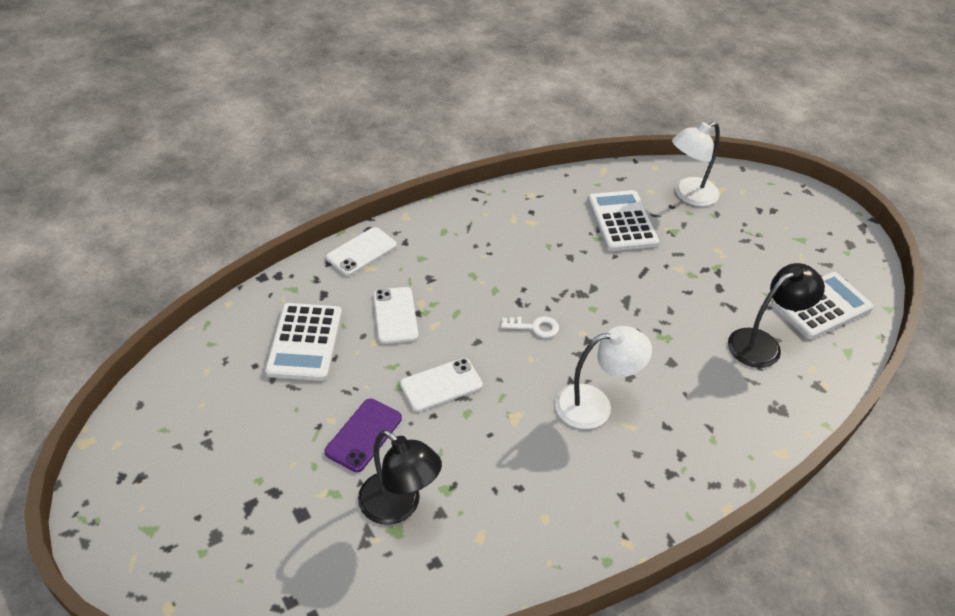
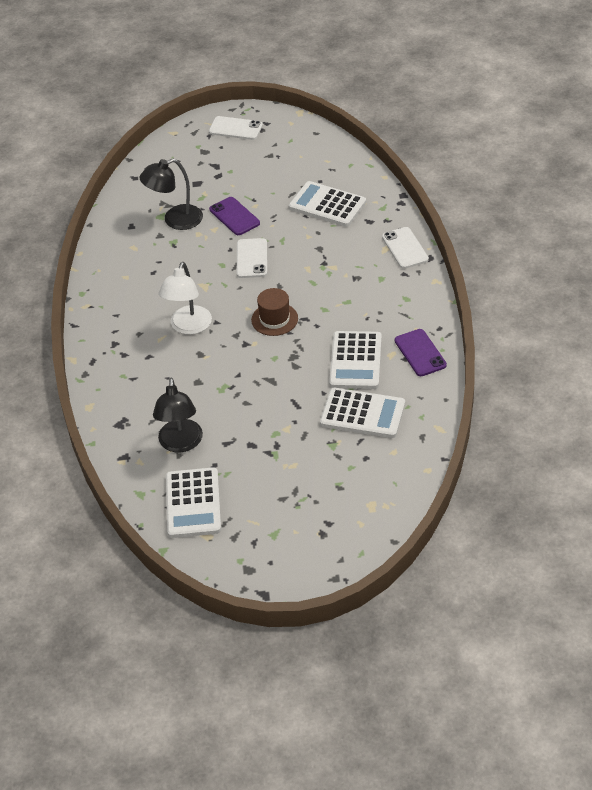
camera: 120 degrees right, 0 degrees up
white phone [373,287,419,344] -> white phone moved to [209,116,263,140]
white key [501,316,559,338] -> brown hat [251,288,298,336]
white lamp [672,122,720,206] -> none
none -> white calculator [329,331,382,389]
none -> purple phone [395,329,447,376]

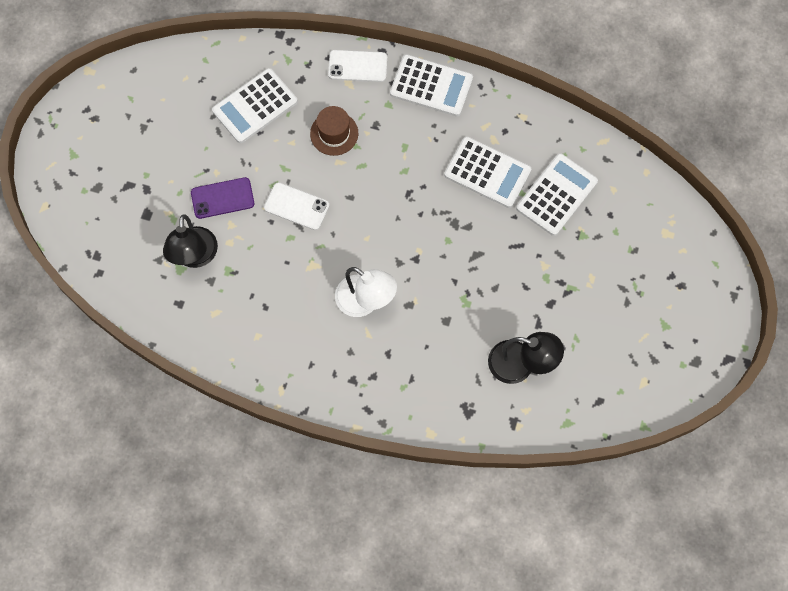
camera: 70 degrees left, 25 degrees up
white calculator [166,467,221,538] -> white calculator moved to [390,54,473,116]
white phone [209,116,263,140] -> none
brown hat [251,288,298,336] -> brown hat moved to [310,106,358,156]
purple phone [395,329,447,376] -> none

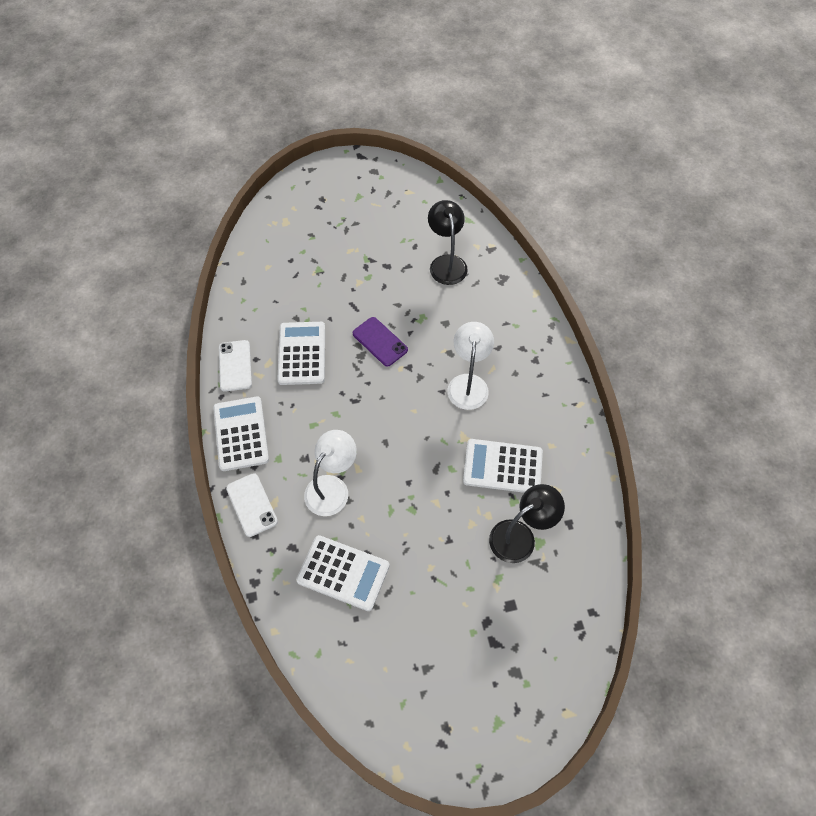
camera: 120 degrees left, 10 degrees down
purple phone [191,177,254,219] -> purple phone moved to [352,317,408,367]
white phone [264,182,330,230] -> white phone moved to [219,340,252,392]
brown hat [310,106,358,156] -> white lamp [304,430,357,516]
white calculator [516,153,598,236] -> white calculator moved to [463,439,543,493]

